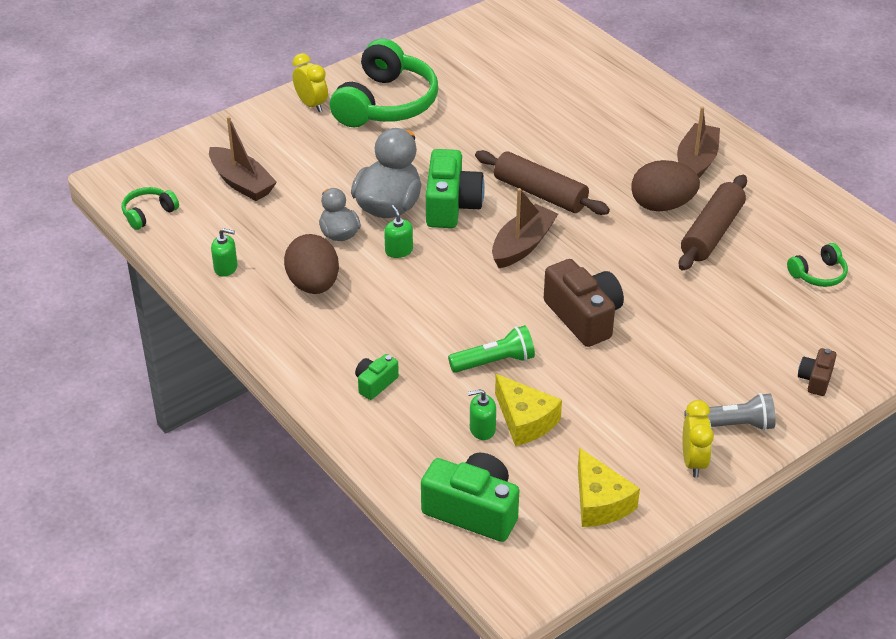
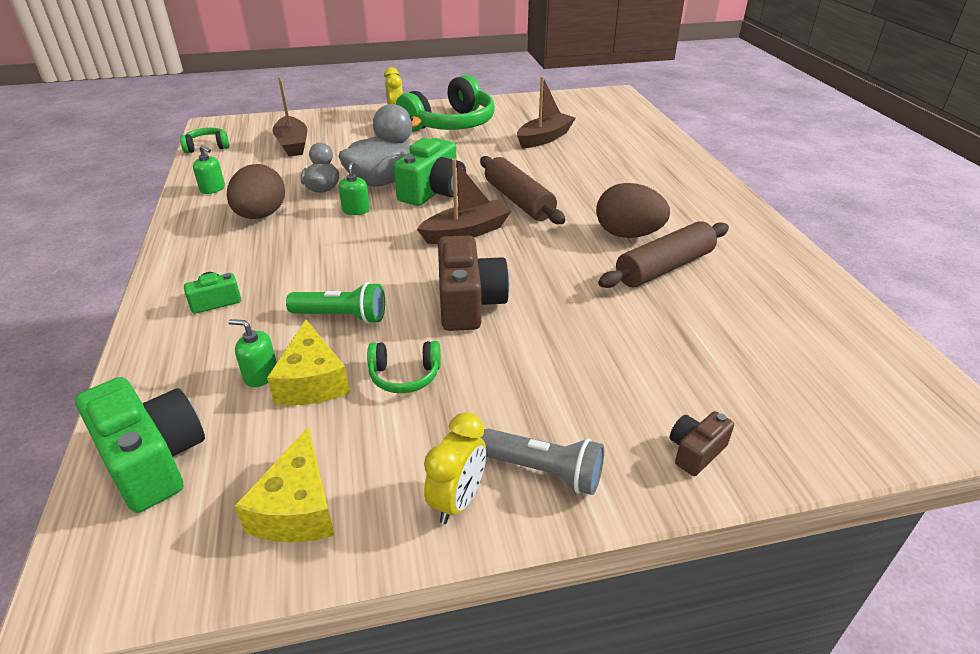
camera: 25 degrees right, 5 degrees down
brown boat [677,106,720,178] -> brown boat moved to [517,76,576,148]
green headphones [787,243,848,287] -> green headphones moved to [367,341,441,393]

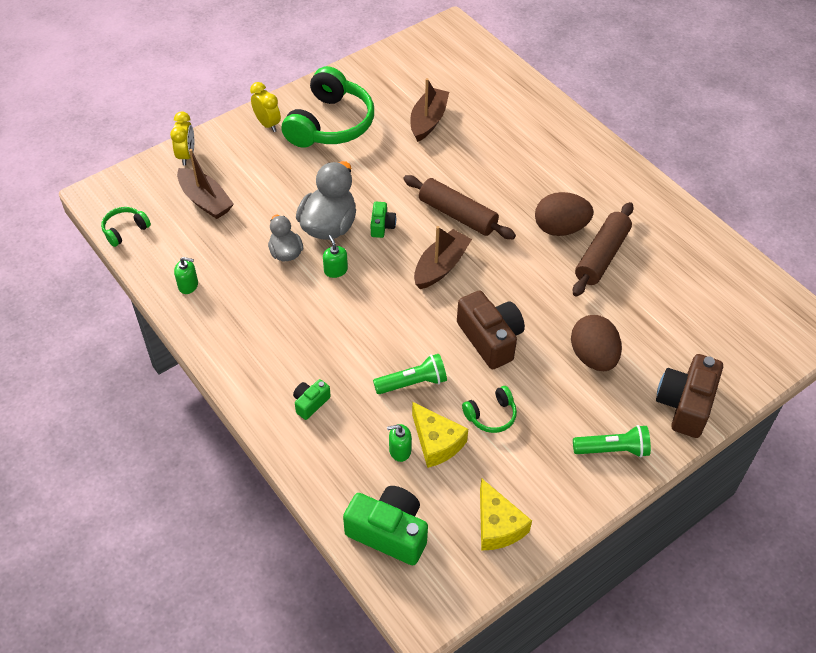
camera: 25 degrees left, 15 degrees up
brown egg [227,164,285,219] -> brown egg moved to [571,315,622,371]
green camera [394,138,466,206] -> green camera [371,202,396,238], size x0.51
yellow clock [424,412,486,524] -> yellow clock moved to [170,112,194,165]
grey flashlight [480,429,604,495] -> green flashlight [573,425,651,458]
brown camera [670,411,734,476] -> brown camera [656,354,723,438], size x1.96

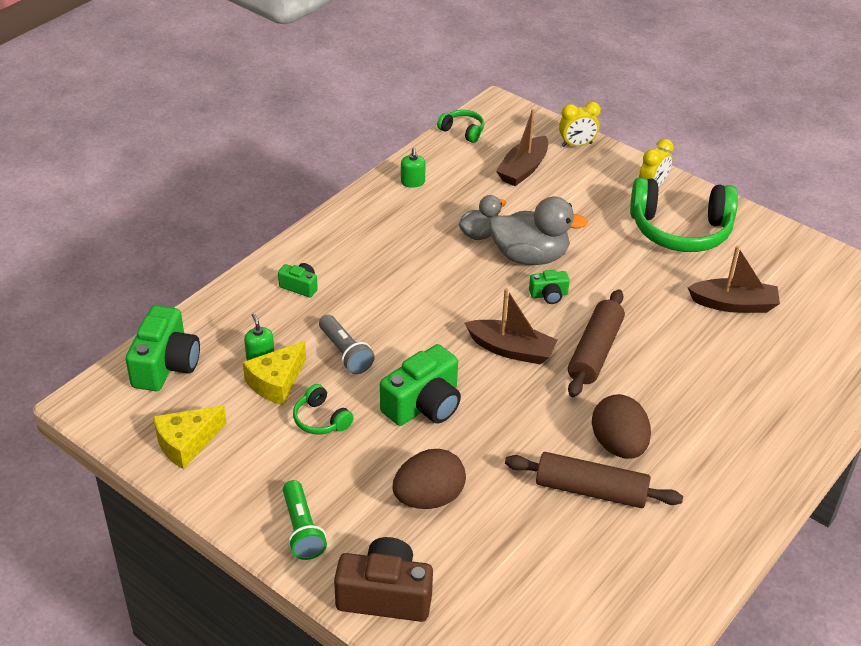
camera: 75 degrees right, 10 degrees down
green soap dispenser [323,235,348,278] -> none
green flashlight [373,354,447,394] -> grey flashlight [319,315,375,374]
brown camera [457,290,525,369] -> green camera [380,344,461,426]

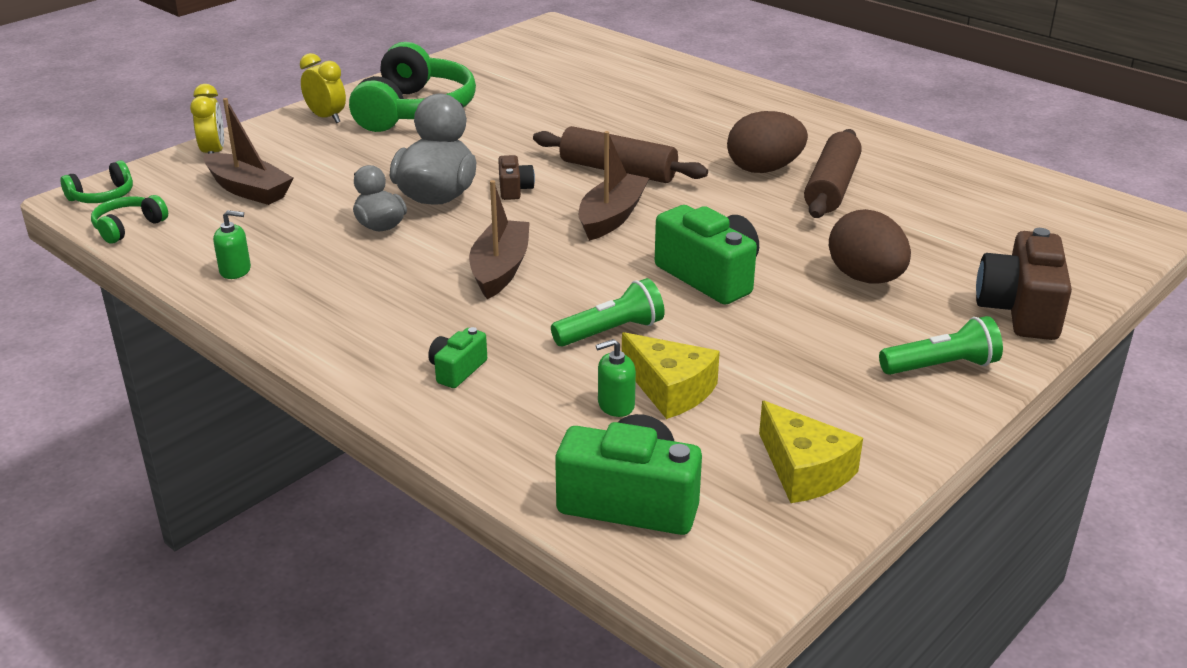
camera: 85 degrees left, 10 degrees down
green headphones [293,384,354,435] -> green headphones moved to [60,160,133,203]
grey flashlight [319,315,375,374] -> green flashlight [551,278,664,347]
green camera [529,270,570,304] -> brown camera [498,155,535,200]
brown boat [687,246,780,313] -> brown boat moved to [469,180,530,299]

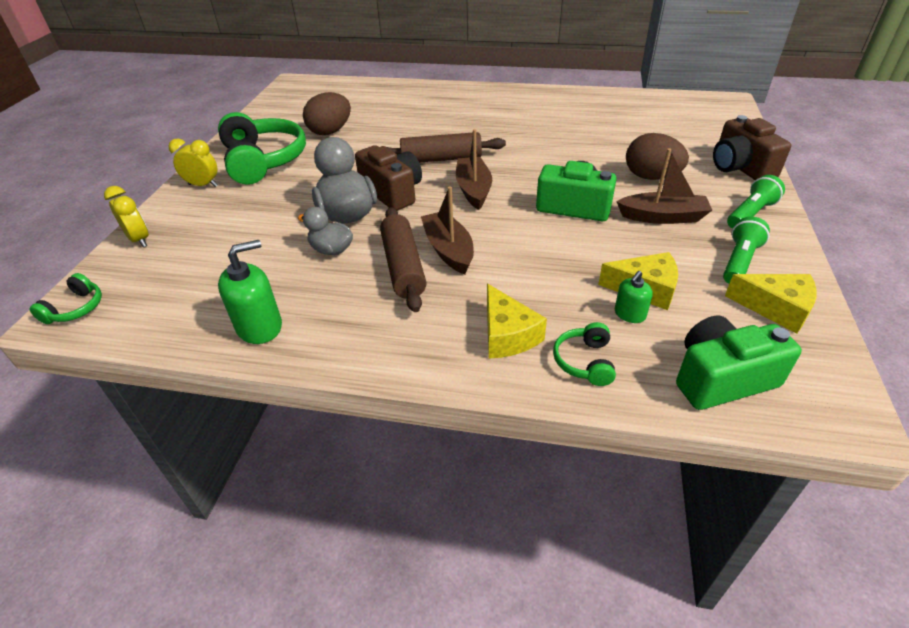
camera: 30 degrees left, 10 degrees up
green headphones [91,195,168,243] -> green headphones moved to [553,322,616,386]
brown boat [204,98,293,205] -> brown boat moved to [616,148,712,224]
green soap dispenser [213,210,251,279] -> green soap dispenser [218,240,282,344], size x1.74
green camera [428,327,487,388] -> yellow cheese [487,284,547,358]
brown camera [498,155,535,200] -> brown camera [355,145,422,211], size x1.96
green flashlight [551,278,664,347] -> green flashlight moved to [723,217,770,284]
brown egg [727,111,808,173] -> brown egg moved to [303,92,351,135]
brown rolling pin [804,129,862,218] -> brown rolling pin moved to [380,207,427,312]

